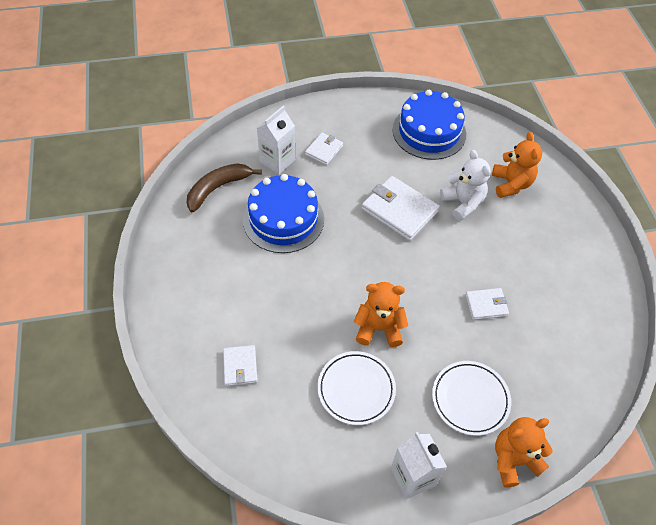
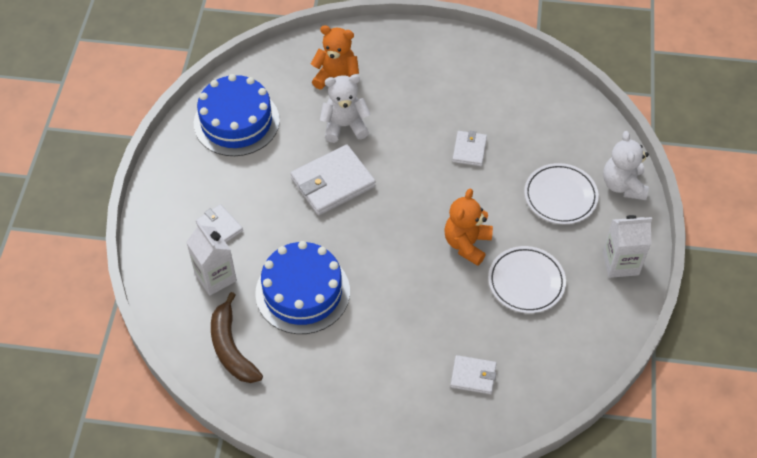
camera: 70 degrees left, 0 degrees up
orange teddy bear [495,417,553,487] -> white teddy bear [603,131,649,200]

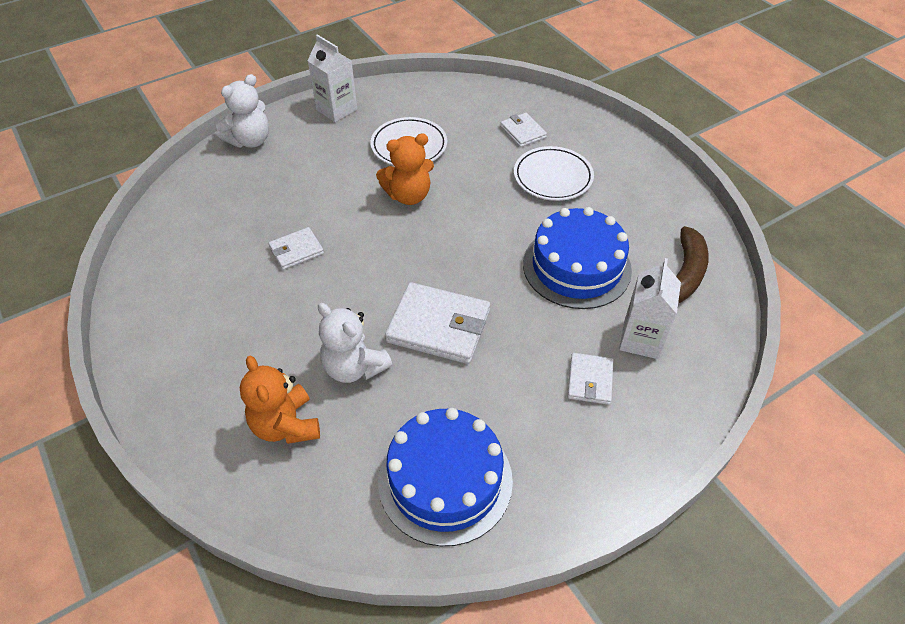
camera: 130 degrees left, 5 degrees down
white plate [524,163,599,224] -> white plate moved to [514,146,594,201]

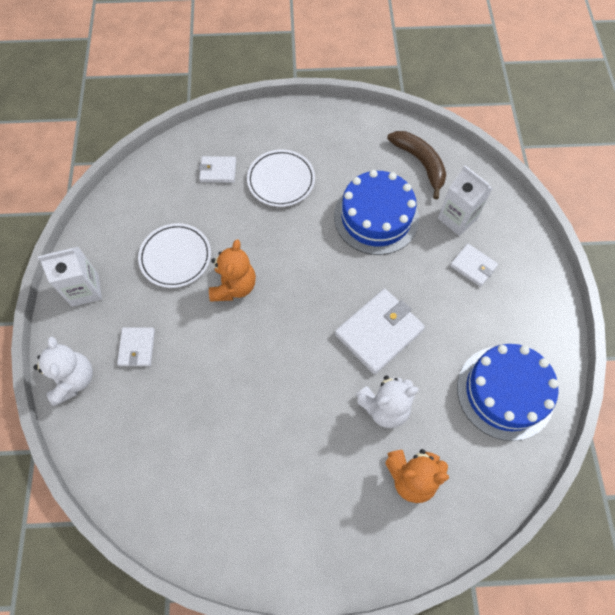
camera: 60 degrees left, 15 degrees up
white wallet [268,227,324,270] -> white wallet moved to [117,327,155,366]

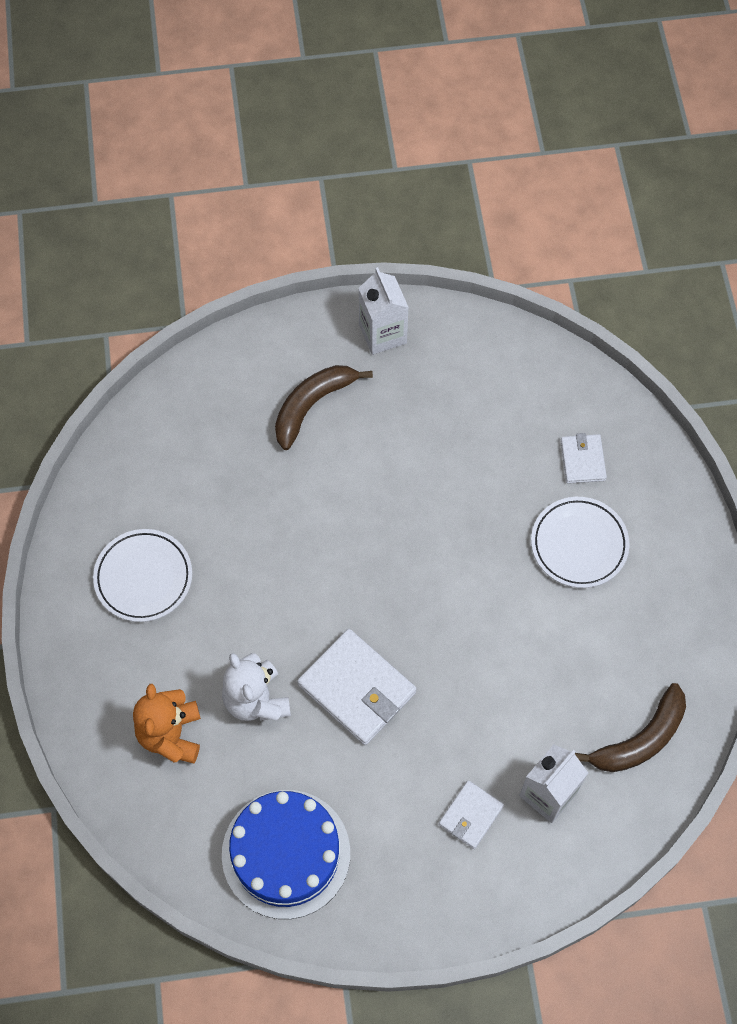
camera: 85 degrees right, 0 degrees up
white teddy bear [33,336,93,406] -> none
white wallet [117,327,155,366] -> brown banana [275,365,373,450]
white plate [138,223,211,288] -> white plate moved to [93,529,192,622]
orange teddy bear [209,240,256,301] -> none
blue cake [334,170,419,255] -> none

